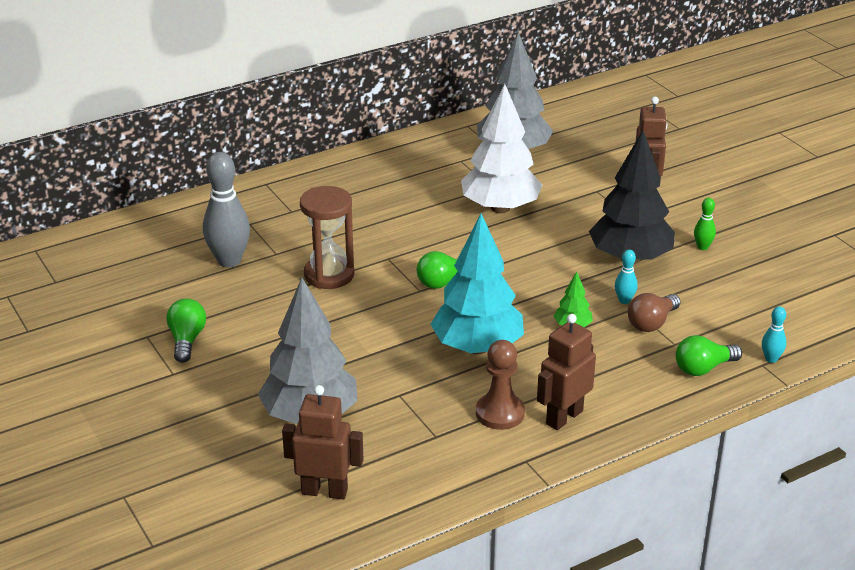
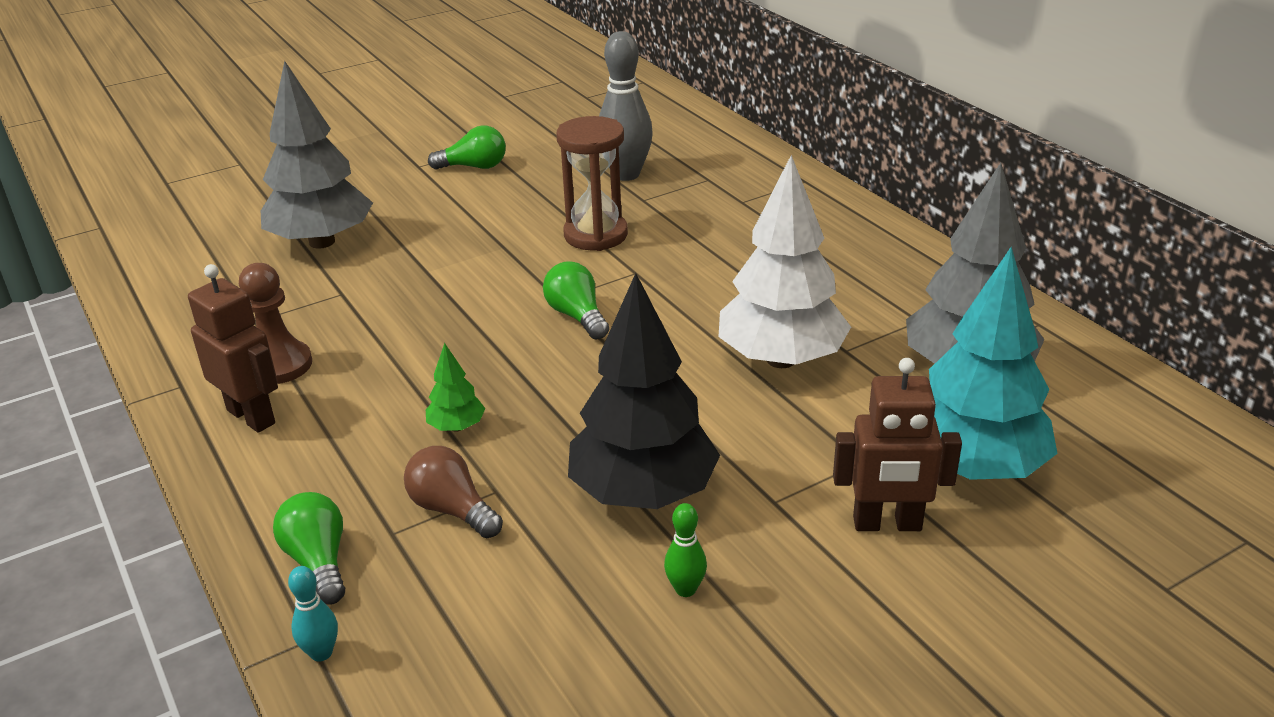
camera: 90 degrees right, 0 degrees up
brown robot [282,385,364,499] -> none
turquoise tree [431,213,524,354] -> turquoise tree moved to [929,247,1058,480]
turquoise bowling pin [615,250,638,304] -> none

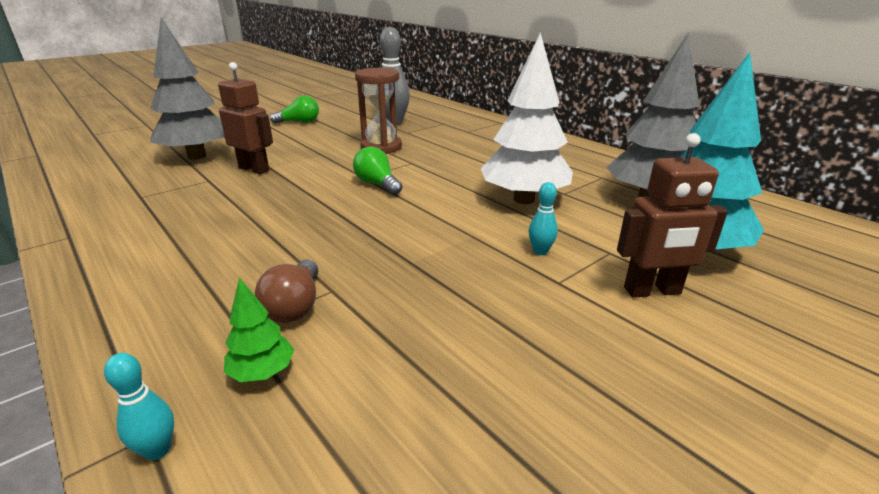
camera: 10 degrees left, 5 degrees down
brown robot [188,264,278,433] -> brown robot moved to [218,62,273,174]
brown pawn [239,263,312,384] -> none
green light bulb [273,492,345,605] -> none
brown light bulb [404,446,503,538] -> brown light bulb turned 120 degrees counterclockwise [255,259,318,323]
green tree [426,343,486,432] -> green tree moved to [224,278,295,382]
black tree [568,273,720,509] -> none
green bowling pin [664,503,707,597] -> none
none -> turquoise bowling pin [529,182,558,255]

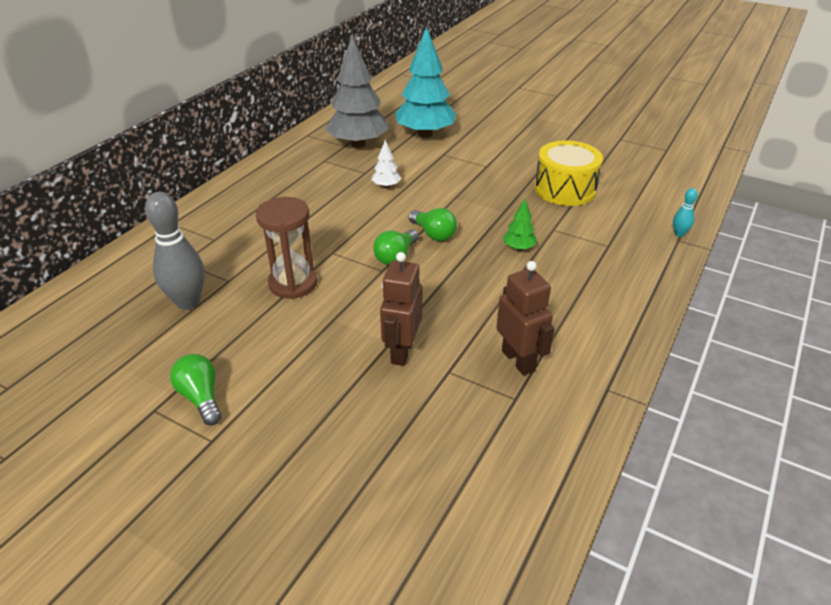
camera: 110 degrees left, 10 degrees up
grey tree [150,18,225,160] -> none
green tree [224,278,295,382] -> green tree moved to [503,199,537,250]
brown light bulb [255,259,318,323] -> none
white tree [481,33,573,204] -> white tree [372,140,401,188], size x0.43
turquoise bowling pin [529,182,558,255] -> none
brown robot [617,133,728,298] -> brown robot moved to [496,261,555,376]
none -> green light bulb [408,208,457,241]
none -> yellow drum [535,140,603,206]

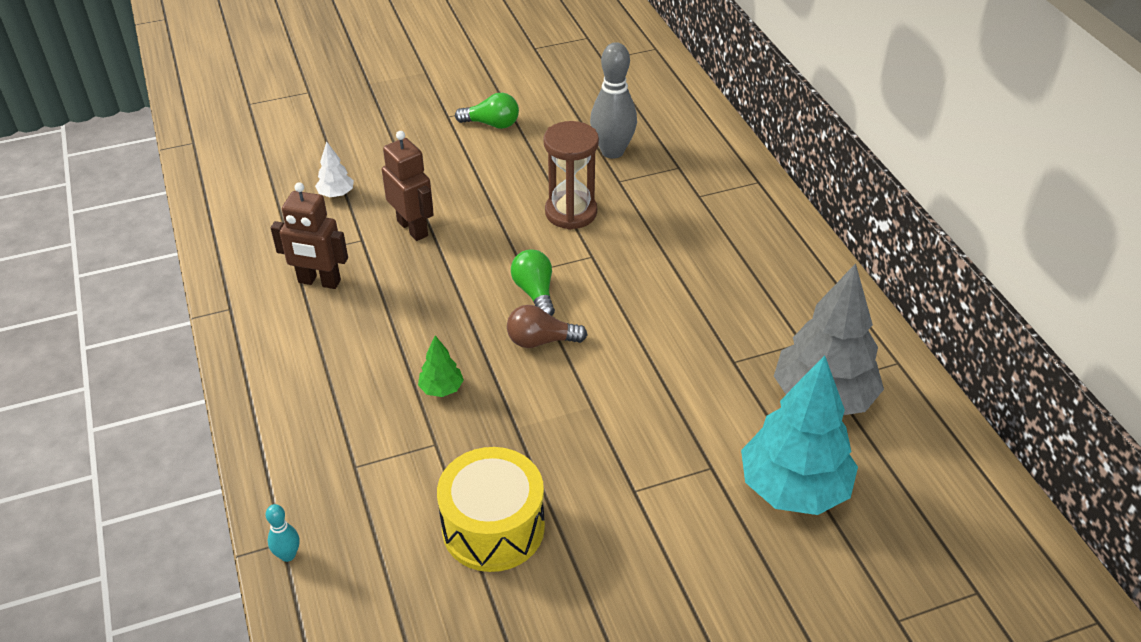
camera: 130 degrees right, 5 degrees up
white tree [372,140,401,188] -> white tree moved to [315,141,354,197]
green light bulb [408,208,457,241] -> brown light bulb [507,305,587,348]

